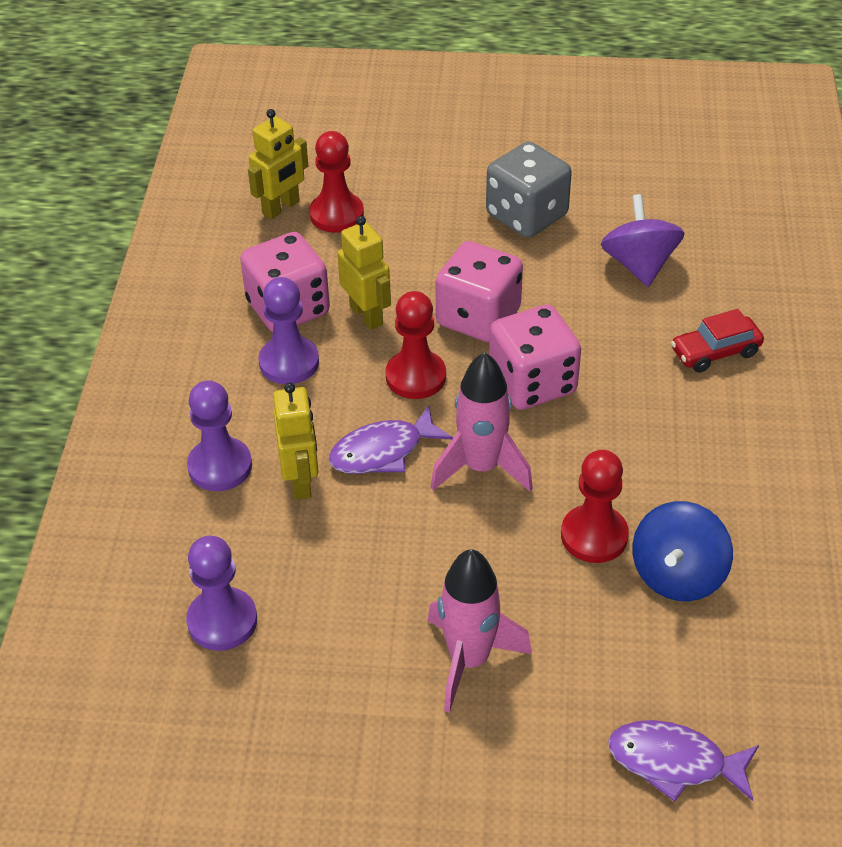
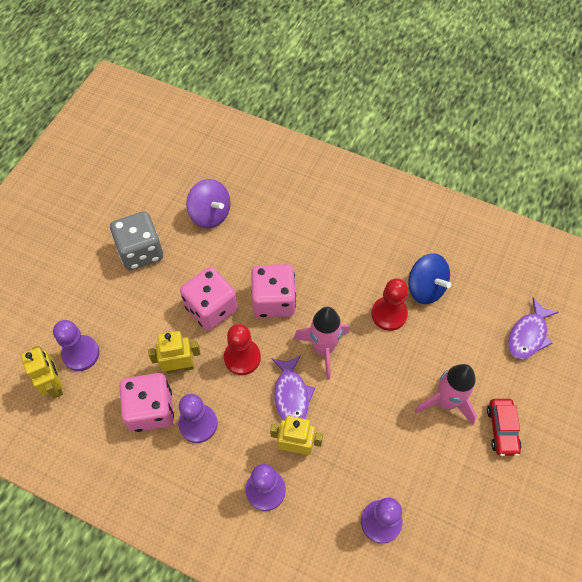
camera: 70 degrees left, 15 degrees up
red pawn [309,131,364,233] -> purple pawn [53,320,99,371]
purple spinning top [601,194,685,287] -> purple spinning top turned 150 degrees counterclockwise [186,179,230,228]
red car [671,309,764,373] -> red car moved to [487,399,522,456]

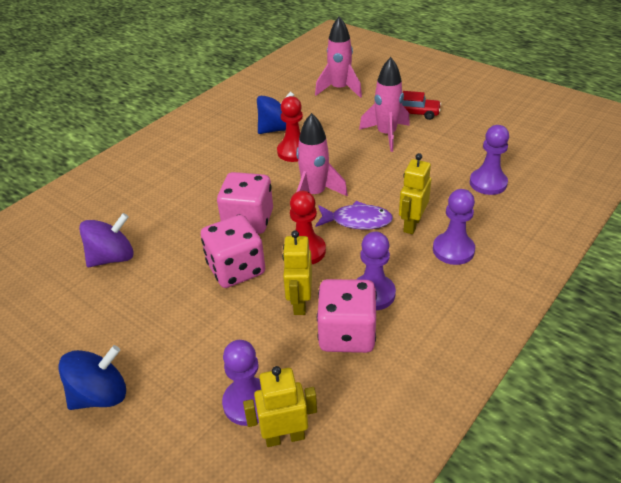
camera: 75 degrees left, 20 degrees down
grey dice [110,211,163,270] -> none
purple fish [508,298,559,359] -> pink rocket [315,16,362,98]
none -> blue spinning top [58,345,126,410]

